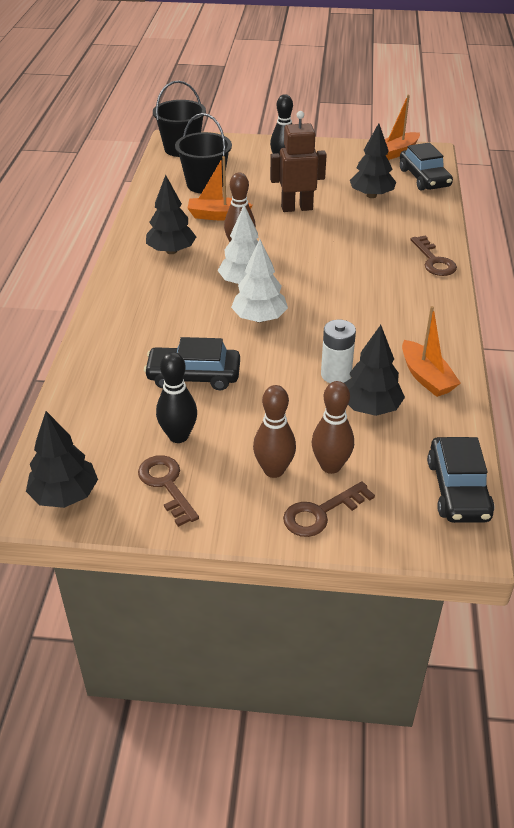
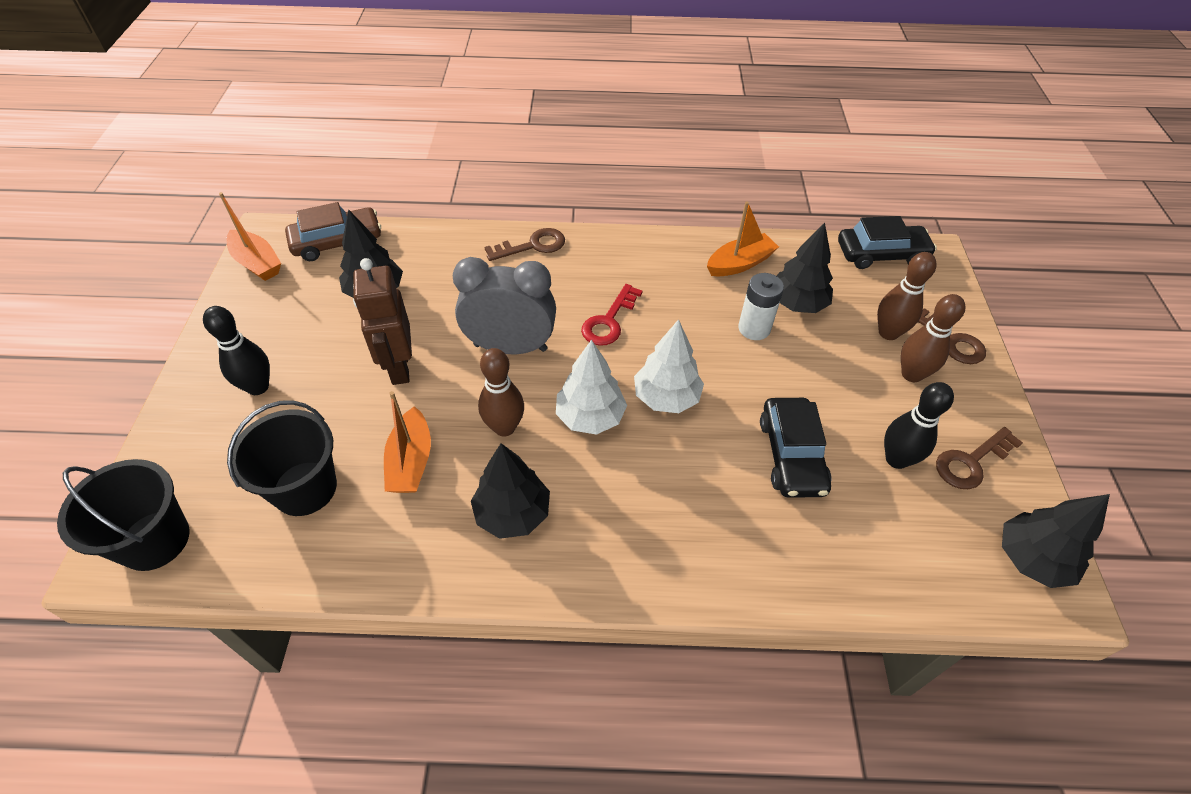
camera: 95 degrees left, 10 degrees up
black car [400,143,453,191] -> brown car [285,202,381,261]
none -> grey clock [453,257,556,354]
none -> red key [581,284,643,346]

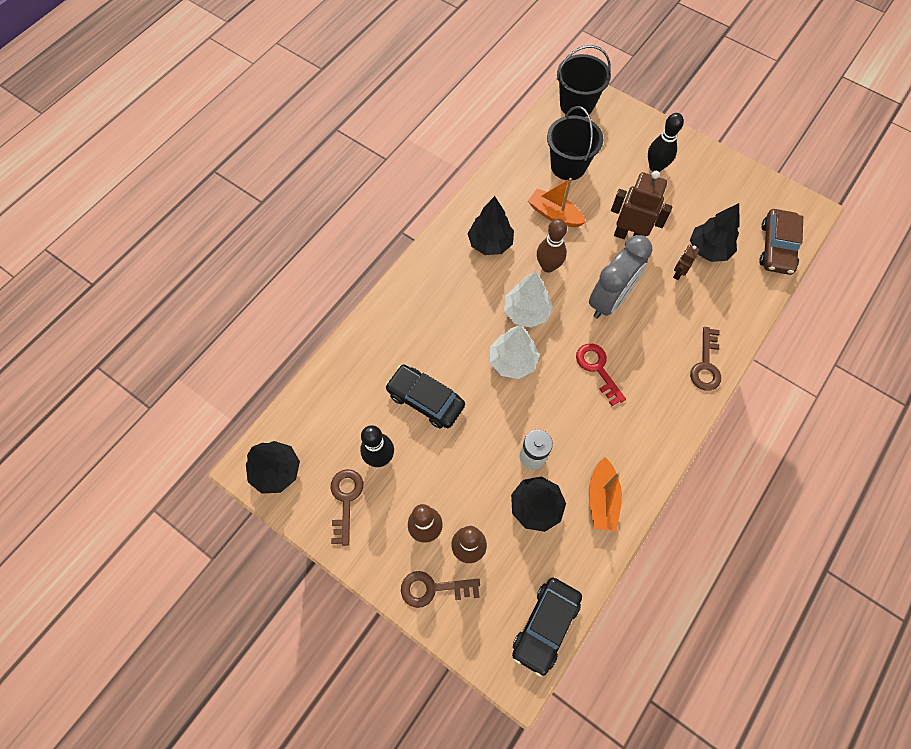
camera: 125 degrees right, 15 degrees up
orange boat [219,192,281,281] -> none
none -> brown robot [673,245,699,280]

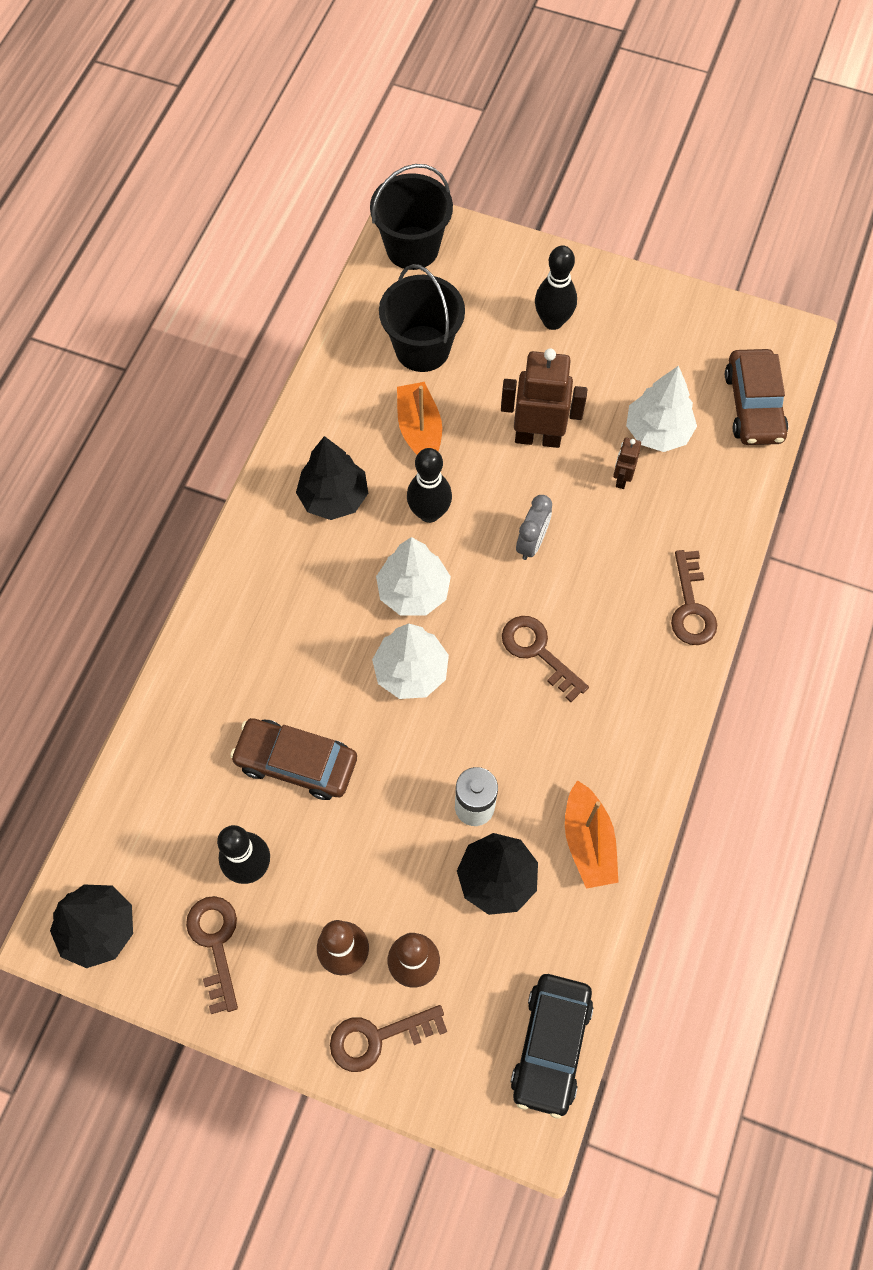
camera: 15 degrees left, 0 degrees up
black car [385,365,465,428] -> brown car [230,718,357,800]
orange boat [528,178,586,227] -> orange boat turned 60 degrees clockwise [397,382,442,455]
brown bowling pin [537,219,567,273] -> black bowling pin [407,448,452,523]
red key [576,344,626,406] -> brown key [502,616,589,702]
grey clock [589,235,652,318] -> grey clock [516,495,552,560], size x0.52
black tree [690,203,740,262] -> white tree [626,366,697,452]

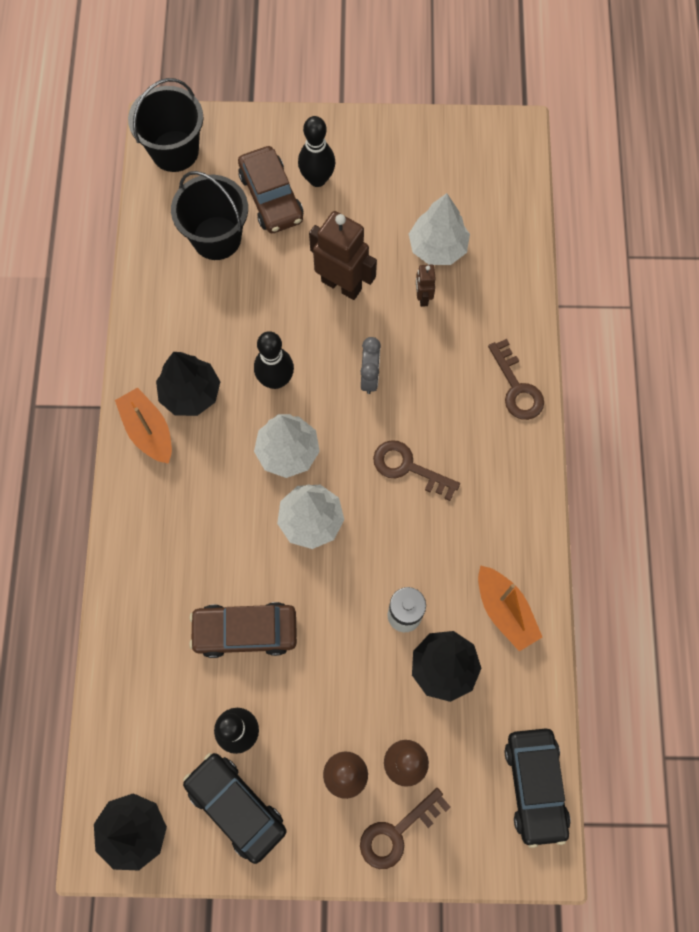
camera: 20 degrees left, 5 degrees up
brown key [186,896,238,1014] -> black car [183,753,286,864]
orange boat [397,382,442,455] -> orange boat moved to [115,387,172,464]
brown robot [501,348,587,448] -> brown robot turned 45 degrees clockwise [309,211,377,300]
brown car [725,349,788,445] -> brown car moved to [238,146,303,233]

